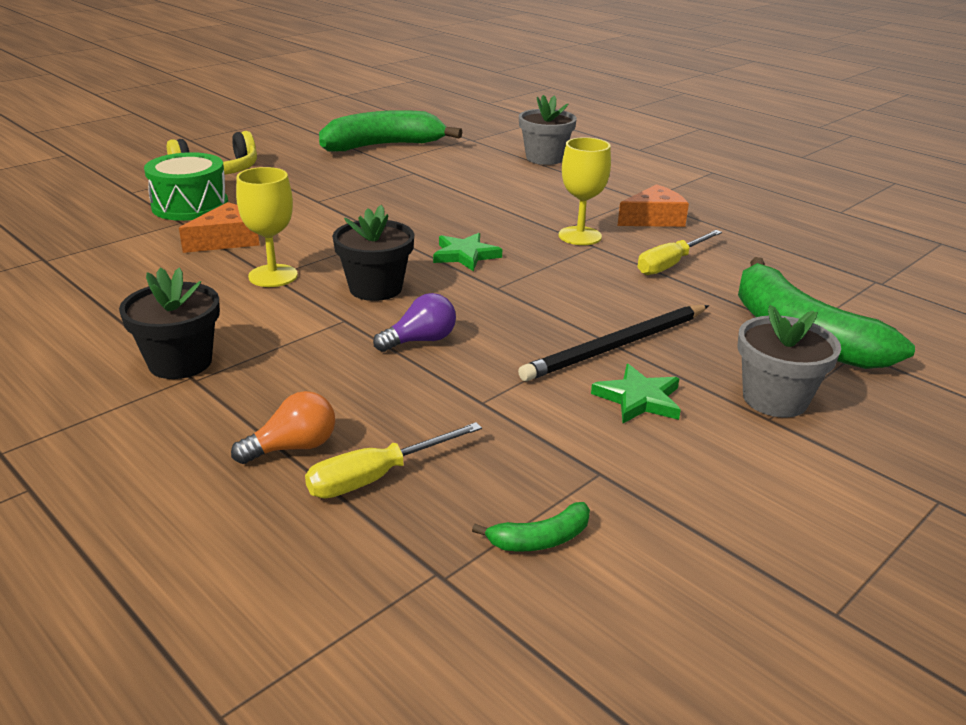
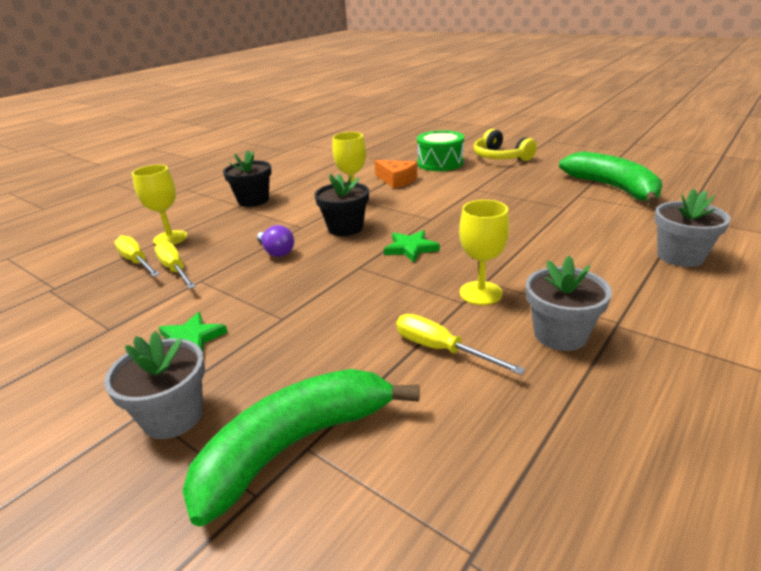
camera: 85 degrees right, 0 degrees up
orange light bulb [231,391,335,464] -> yellow goblet [132,165,187,245]
green banana [472,502,590,551] -> none
black pencil [518,305,709,381] -> none
orange cheese [618,184,689,227] -> grey flower pot [526,256,612,351]
none -> yellow screwdriver [155,241,196,289]

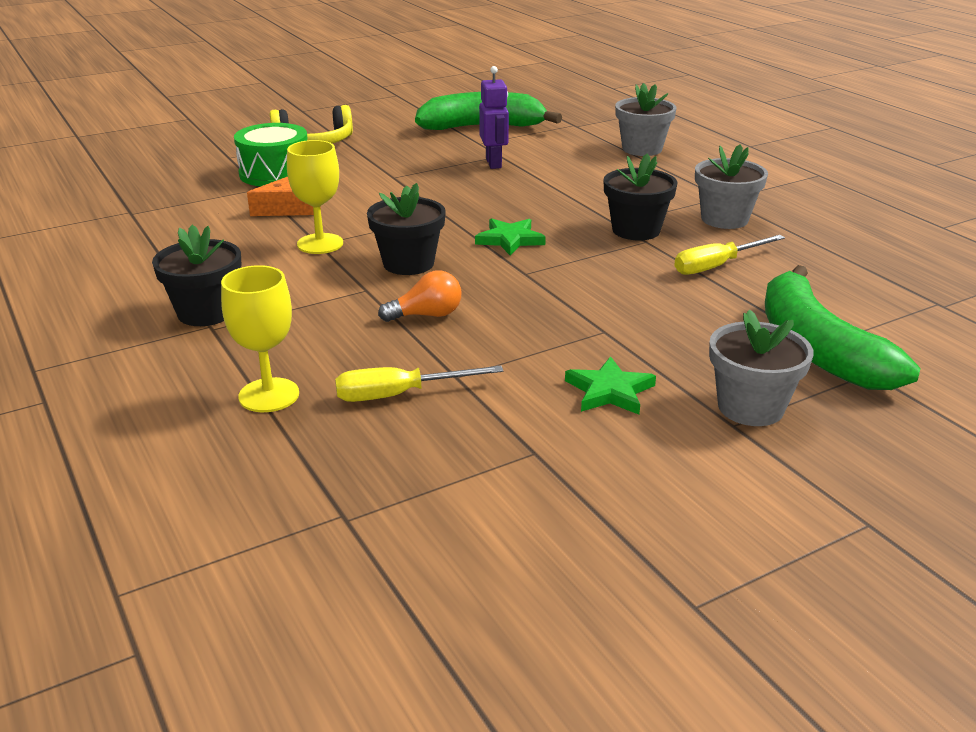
camera: 70 degrees left, 0 degrees up
yellow screwdriver [115,235,160,277] -> none
purple light bulb [257,225,294,257] -> orange light bulb [378,270,462,322]
yellow goblet [459,200,509,305] -> black flower pot [603,153,678,240]
none -> purple robot [479,66,509,169]

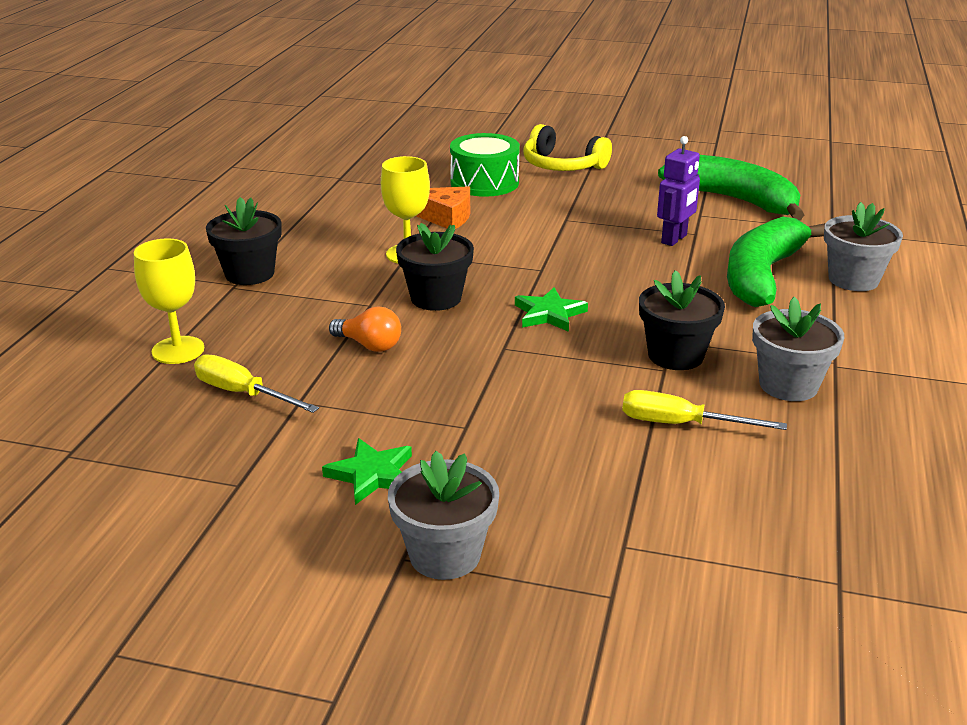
camera: 45 degrees right, 0 degrees up
green banana [765,265,920,390] -> green banana moved to [727,217,826,307]

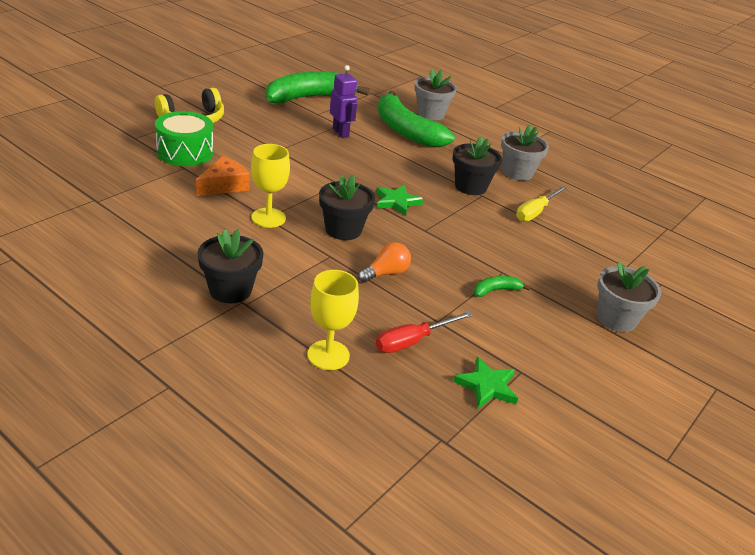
camera: 70 degrees left, 5 degrees up
yellow screwdriver [194,354,319,413] -> red screwdriver [376,311,473,353]
green star [322,438,412,505] -> green star moved to [453,357,518,409]
none -> green banana [474,276,531,297]

